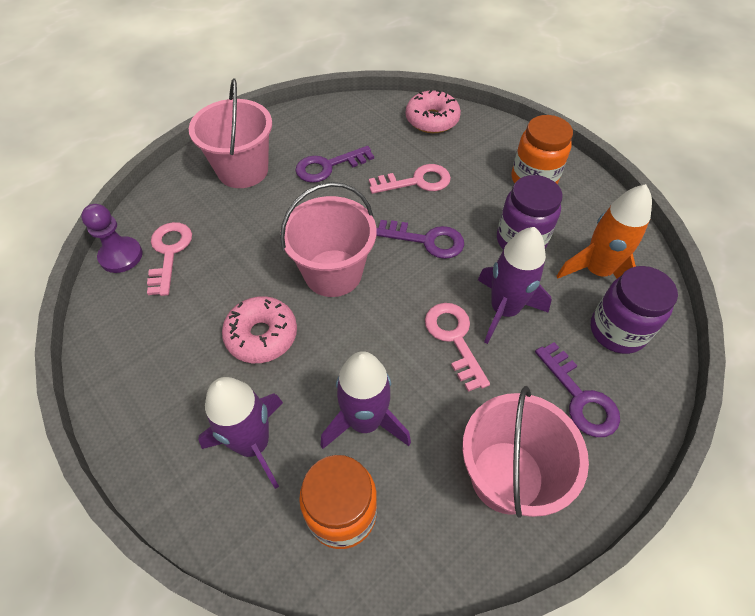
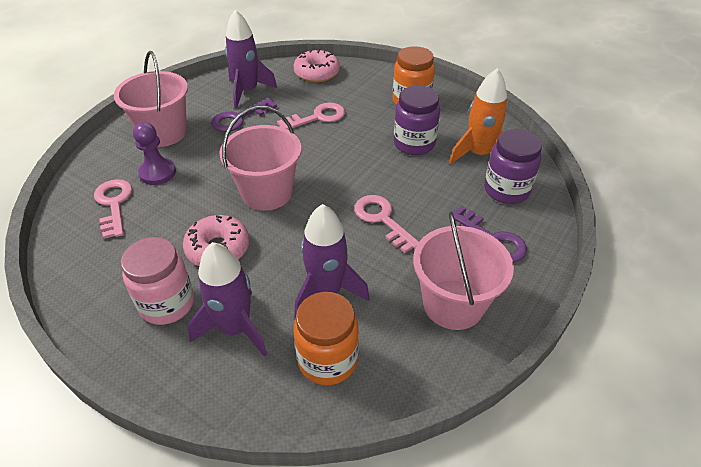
camera: 15 degrees left, 10 degrees down
purple pawn [81,204,143,273] -> purple pawn moved to [133,122,176,185]
purple key [376,220,464,259] -> none
purple rocket [478,227,552,344] -> purple rocket moved to [225,10,277,108]
none -> pink jar [121,237,194,325]

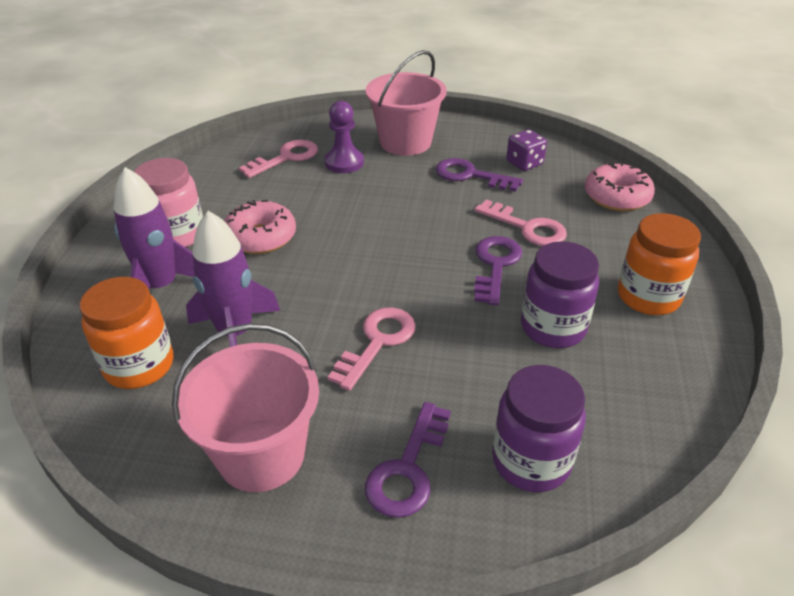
camera: 65 degrees right, 5 degrees down
pink bucket [219,106,301,211] -> none
purple rocket [225,10,277,108] -> purple dice [506,130,547,171]
orange rocket [449,68,507,164] -> none
none -> purple key [474,236,522,305]

